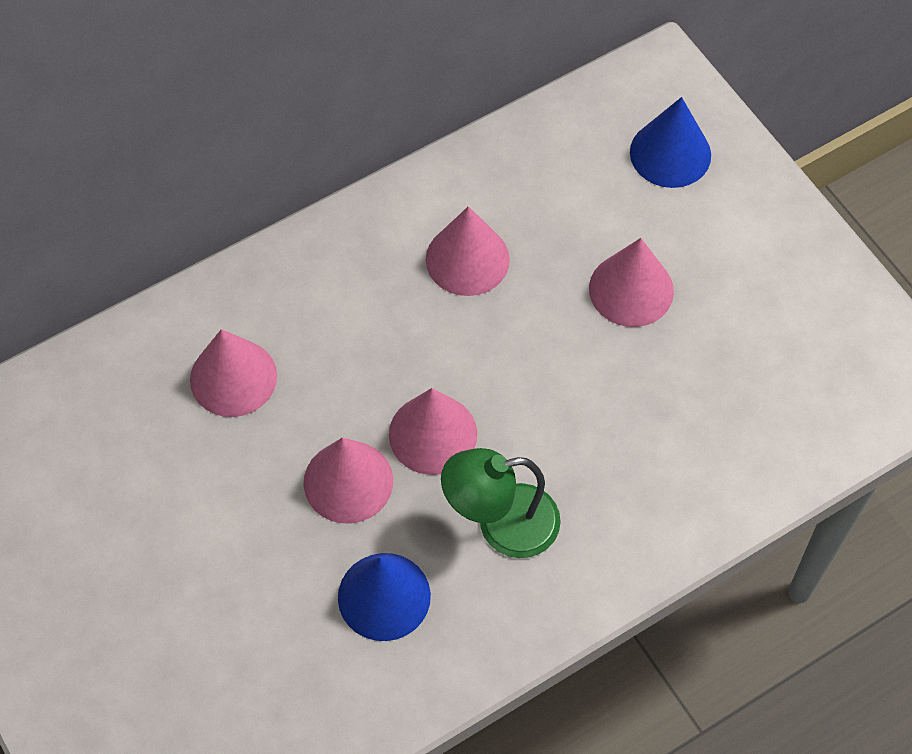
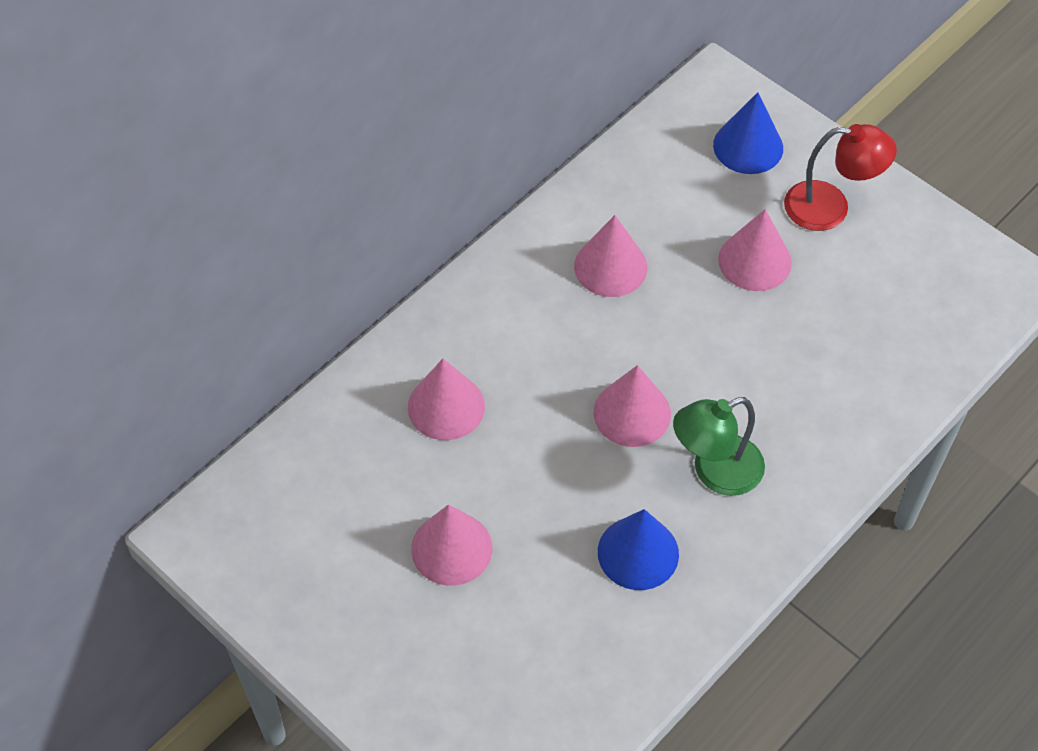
camera: 15 degrees left, 5 degrees down
pink cone [304,437,393,523] -> pink cone moved to [411,504,492,586]
none -> red lamp [784,124,897,231]

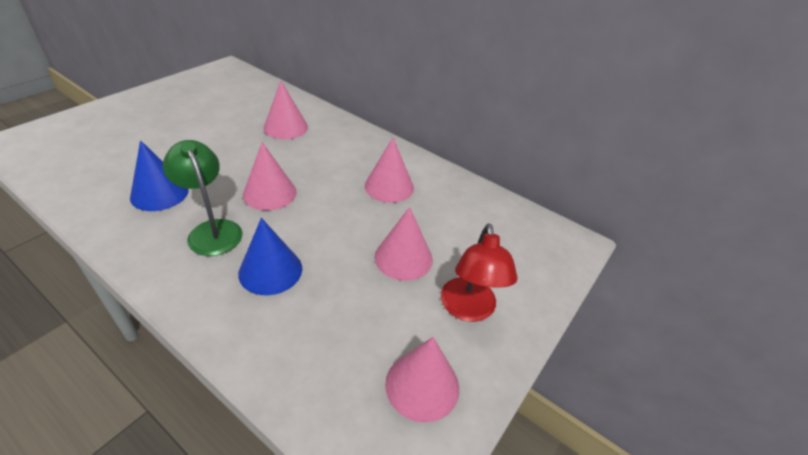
camera: 80 degrees right, 15 degrees down
pink cone [411,504,492,586] -> pink cone moved to [385,337,459,423]
blue cone [713,92,783,174] -> blue cone moved to [238,218,302,295]

